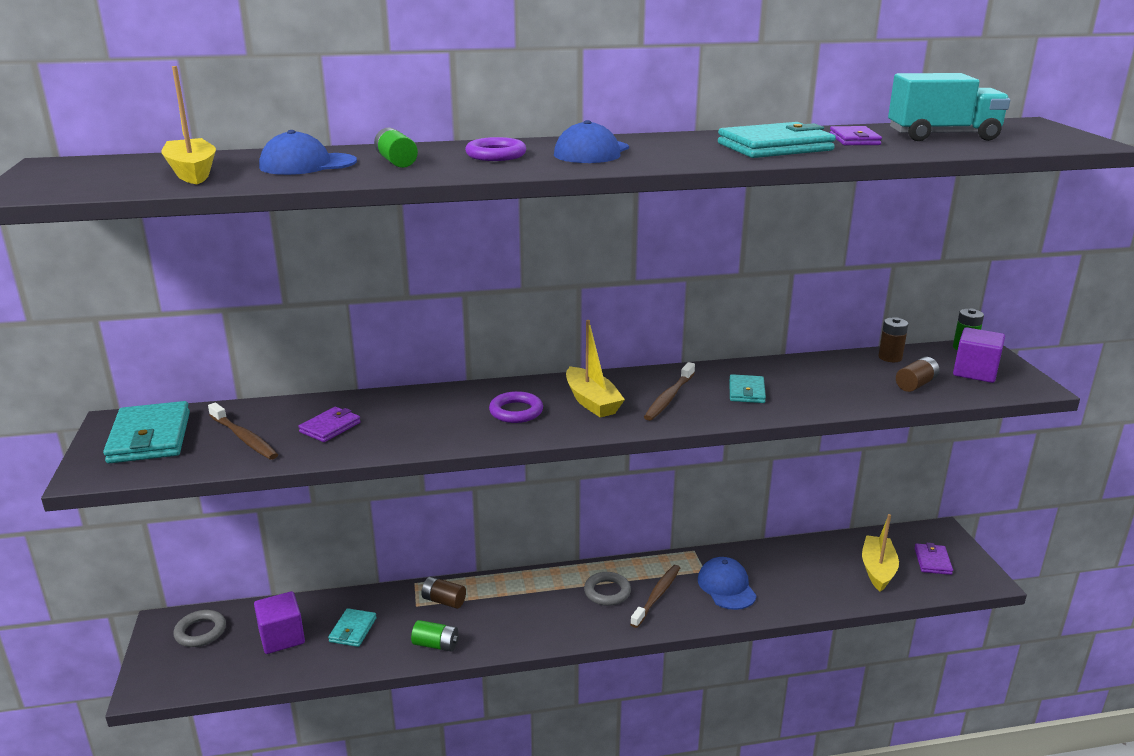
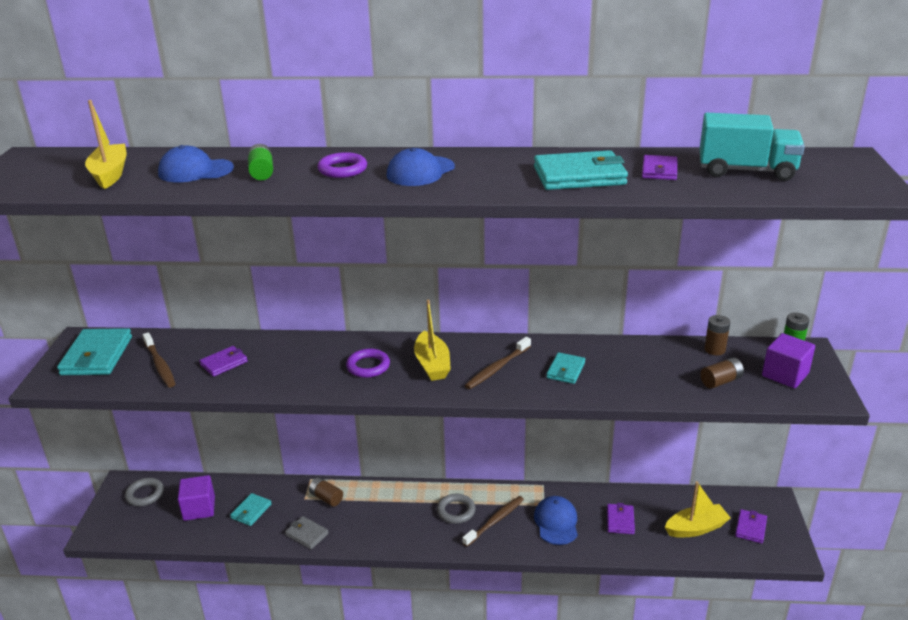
camera: 15 degrees right, 5 degrees up
green battery [411,620,459,652] -> grey wallet [285,516,329,549]
yellow boat [862,514,899,591] -> yellow boat turned 45 degrees clockwise [665,481,731,537]
none -> purple wallet [607,503,635,534]

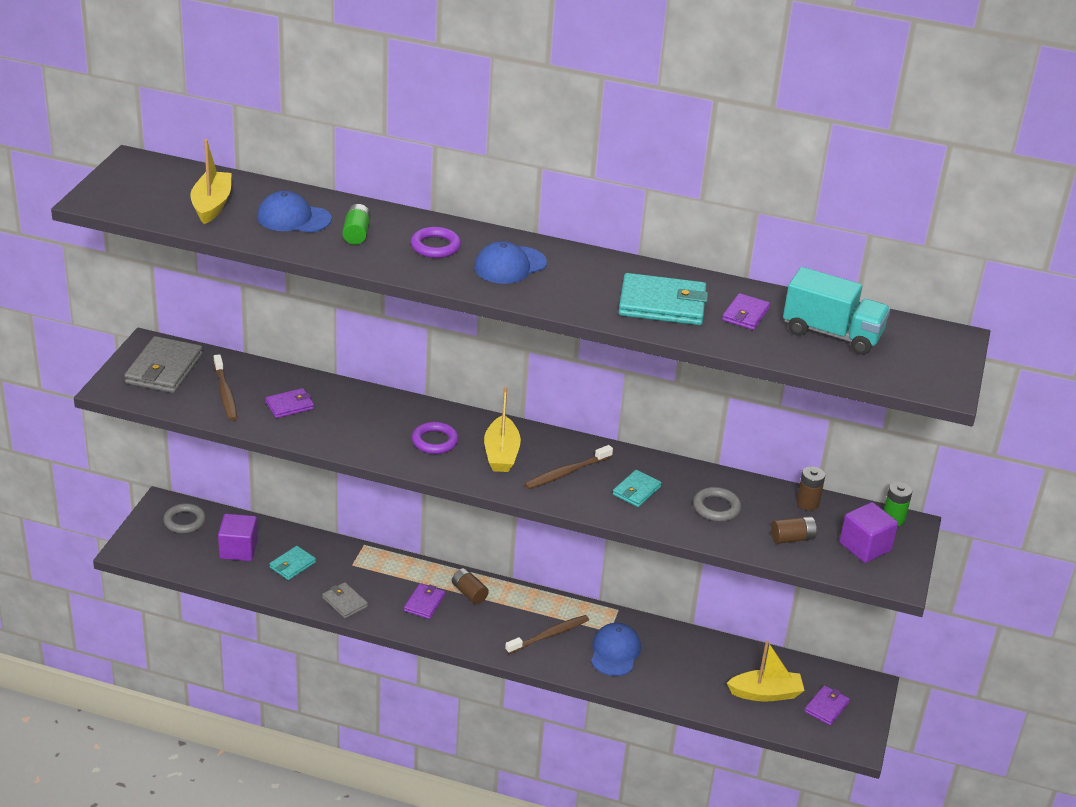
camera: 10 degrees right, 5 degrees up
turquoise wallet [57,328,132,375] -> grey wallet [124,336,203,393]
brown battery [309,477,343,507] -> brown battery moved to [452,568,489,604]
grey ring [437,494,476,524] -> grey ring moved to [693,487,741,522]
purple wallet [607,503,635,534] -> purple wallet moved to [404,583,445,619]

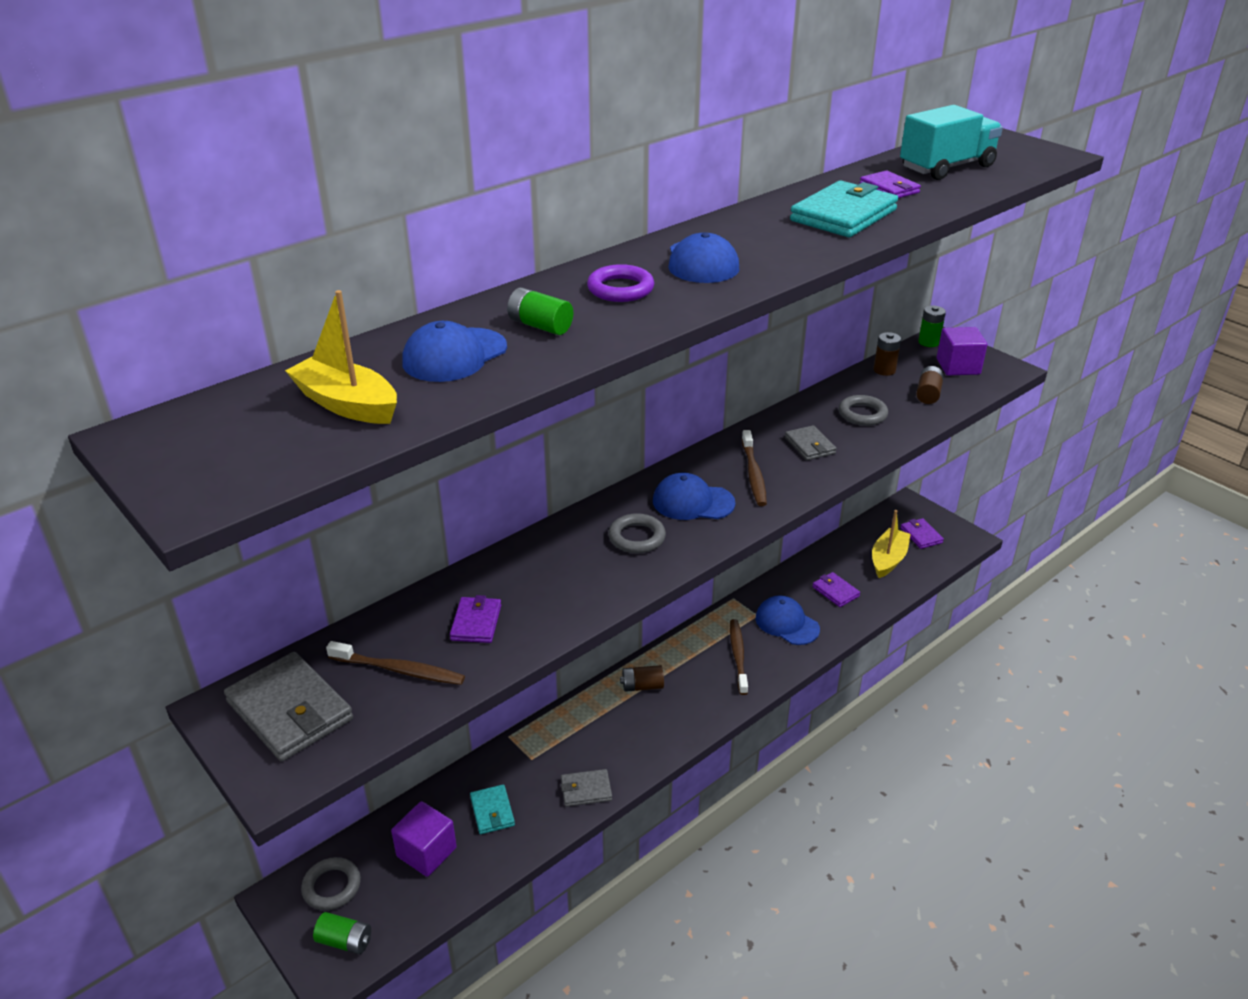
camera: 55 degrees left, 0 degrees up
purple wallet [404,583,445,619] -> purple wallet moved to [812,572,860,607]
purple ring [412,422,459,454] -> grey ring [608,513,666,553]
yellow boat [484,387,521,472] -> blue cap [653,473,735,520]
turquoise wallet [613,470,662,507] -> grey wallet [785,425,836,460]
none -> green battery [313,912,371,954]

